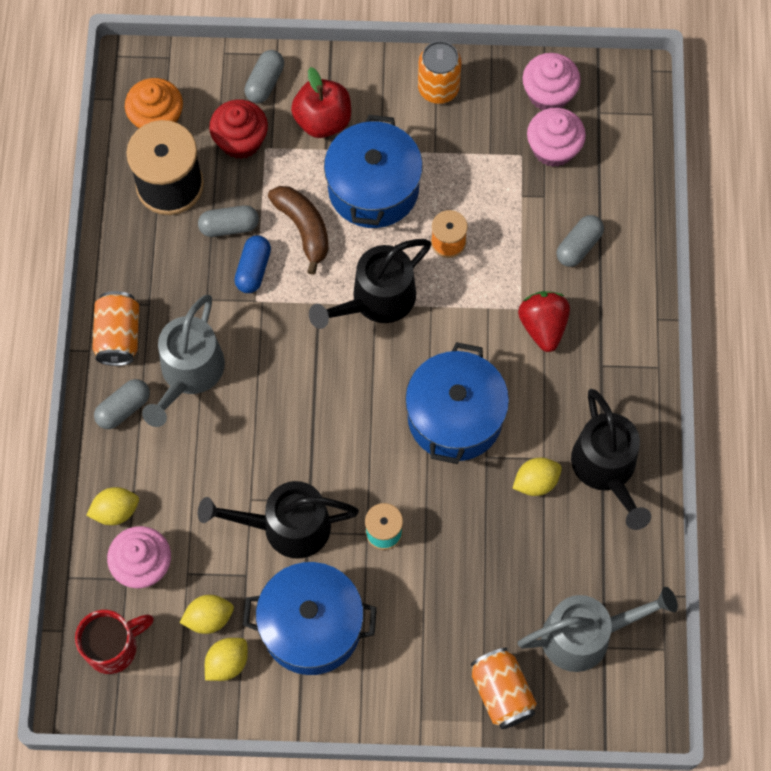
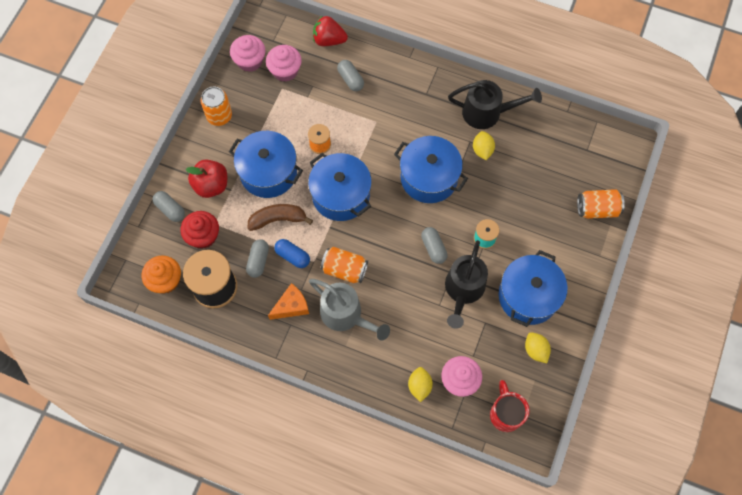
camera: 70 degrees left, 0 degrees up
orange can [92,291,139,366] -> orange can moved to [321,247,368,283]
grey capsule [94,379,150,429] -> grey capsule moved to [421,227,448,264]
yellow lemon [180,595,234,634] -> none
black watering can [309,239,431,329] -> blue pot [308,153,372,221]
red strawberry [518,291,570,352] -> red strawberry moved to [313,16,348,46]
grey watering can [518,587,678,672] -> none
none -> orange cheese [268,283,309,320]

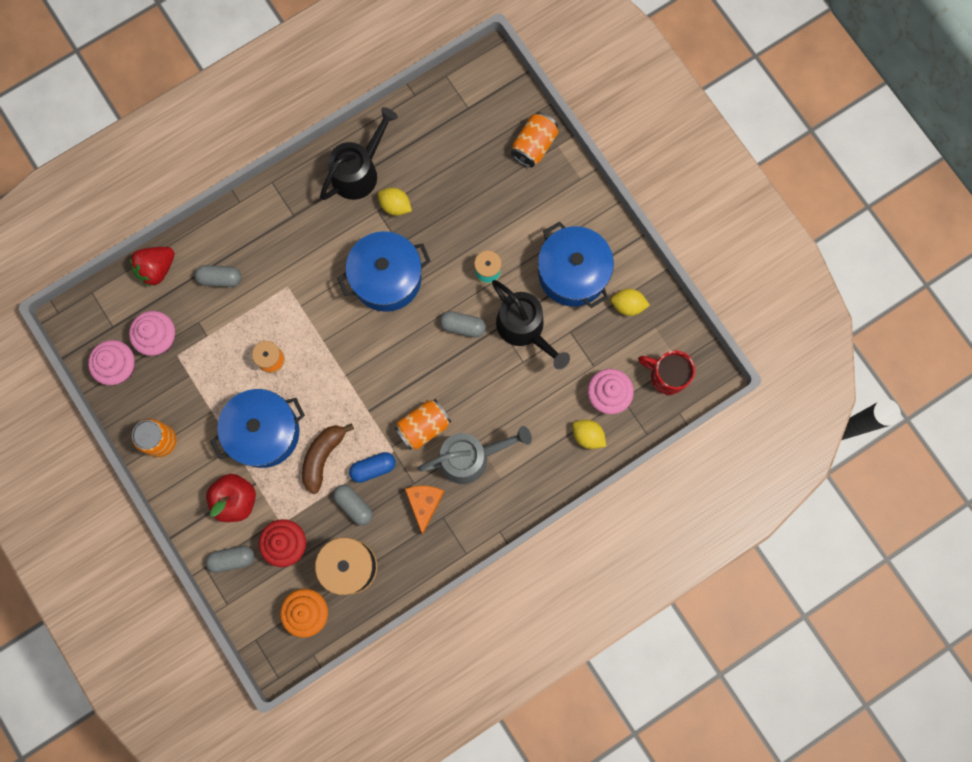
camera: 55 degrees left, 10 degrees up
blue pot [308,153,372,221] -> none

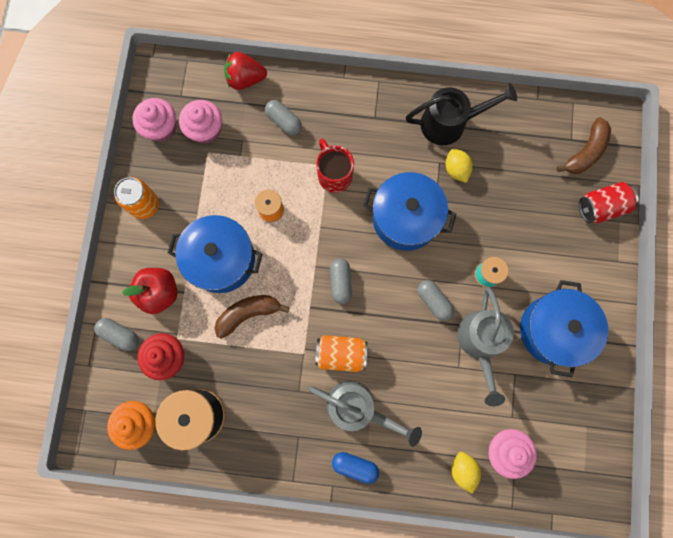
camera: 40 degrees right, 0 degrees up
grey capsule [333,485,373,526] -> grey capsule moved to [330,258,352,304]
blue capsule [349,452,396,483] -> blue capsule moved to [332,452,379,484]
orange cheese [405,486,444,534] -> none
black watering can [492,280,570,369] -> grey watering can [457,287,514,406]
orange can [511,112,558,167] -> red can [579,182,638,223]
yellow lemon [611,289,650,316] -> none
red mug [638,350,695,395] -> red mug moved to [316,139,354,193]
none -> brown banana [556,117,611,174]

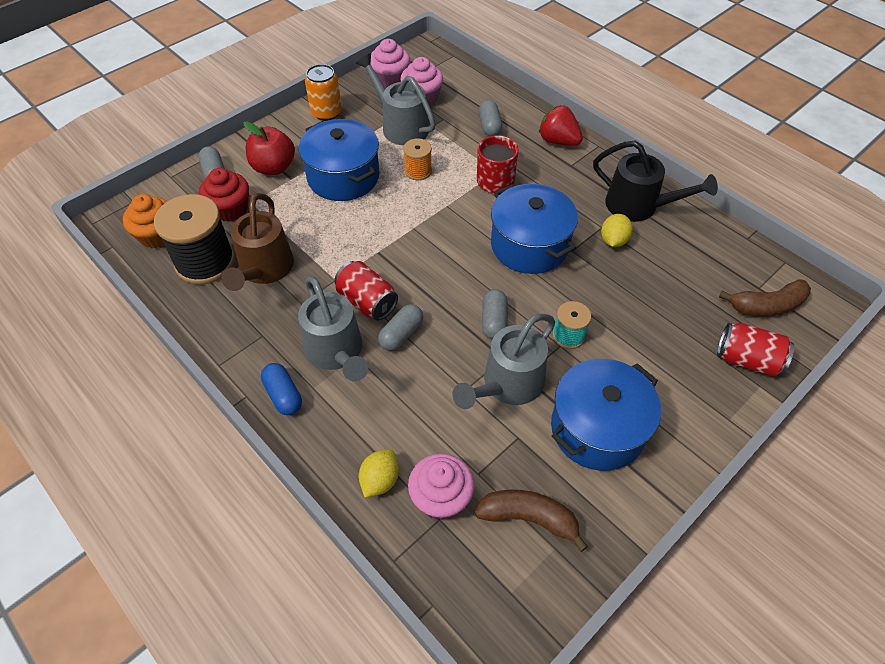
camera: 40 degrees right, 25 degrees down
brown banana [214,295,290,339] -> brown banana moved to [475,489,588,552]
red strawberry [224,52,267,90] -> red strawberry moved to [539,105,583,146]
orange can [315,335,368,372] -> red can [334,261,398,320]
grey capsule [330,258,352,304] -> grey capsule moved to [378,304,423,351]
none -> brown watering can [221,193,294,291]
none -> grey watering can [356,53,436,145]

